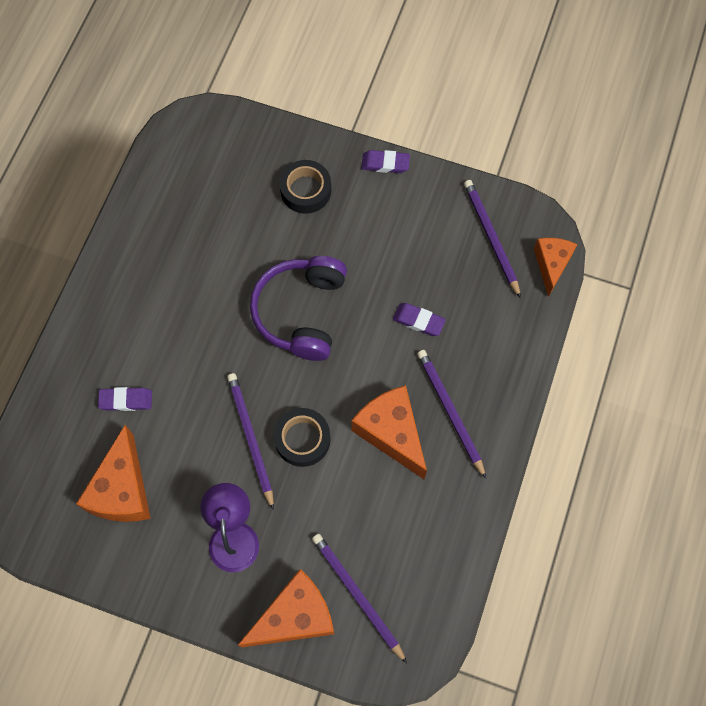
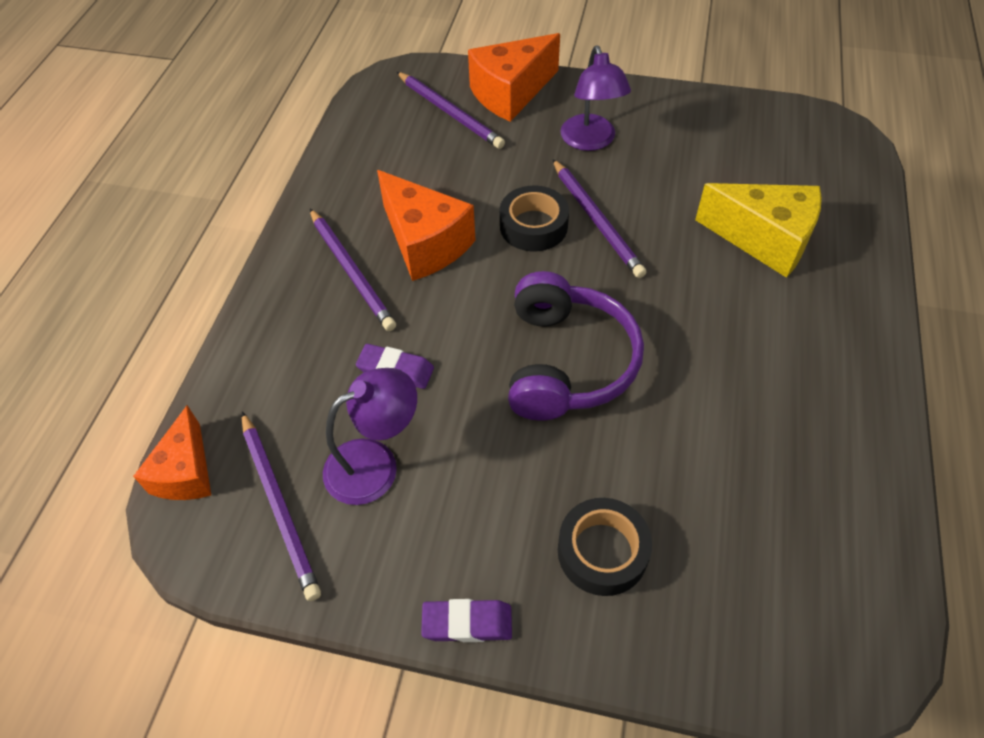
camera: 175 degrees right, 15 degrees down
orange cheese [76,425,151,522] -> none
purple eraser [98,387,152,411] -> yellow cheese [695,183,822,278]
none -> purple lamp [323,368,417,505]

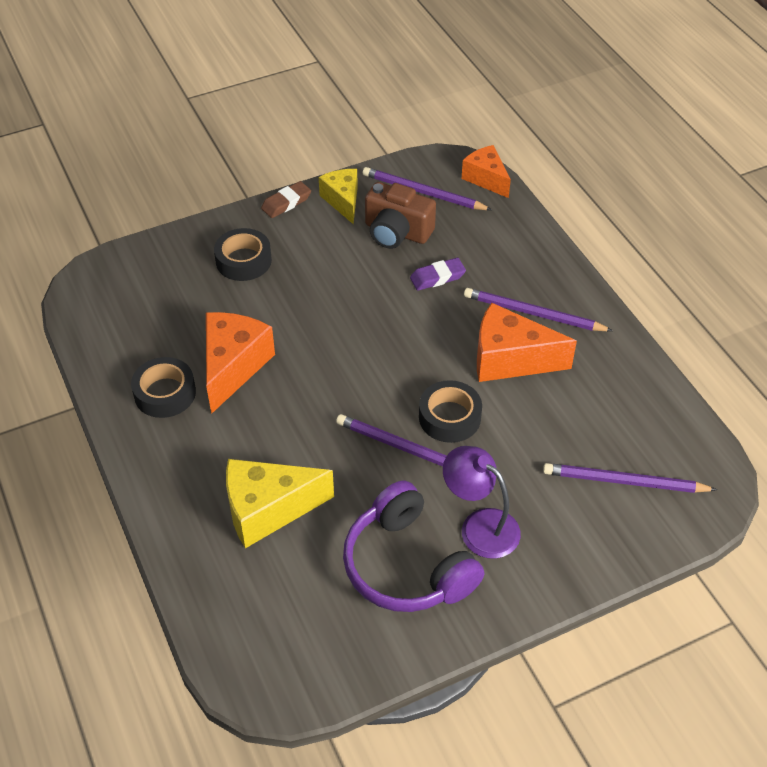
camera: 140 degrees right, 5 degrees down
purple lamp [323,368,417,505] -> brown camera [365,182,436,249]
purple eraser [421,599,512,642] -> brown eraser [261,181,311,218]
orange cheese [468,33,560,122] -> orange cheese moved to [206,312,275,414]
purple headphones [508,271,644,421] -> purple headphones moved to [343,481,484,612]
none -> black tape [131,357,196,418]
none -> yellow cheese [319,169,358,224]

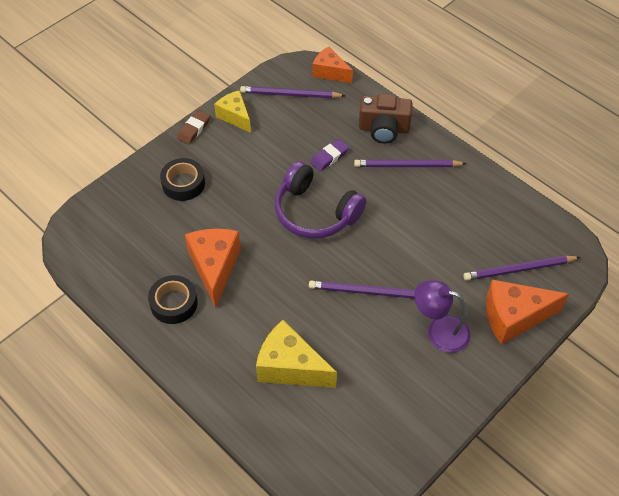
camera: 20 degrees left, 5 degrees up
yellow cheese [226,459,334,548] -> yellow cheese turned 60 degrees clockwise [256,320,337,388]
purple headphones [343,481,484,612] -> purple headphones moved to [275,161,366,239]
brown camera [365,182,436,249] -> brown camera moved to [359,94,413,144]
black tape [419,380,482,443] -> none
orange cheese [477,303,577,382] -> orange cheese moved to [486,280,569,344]

